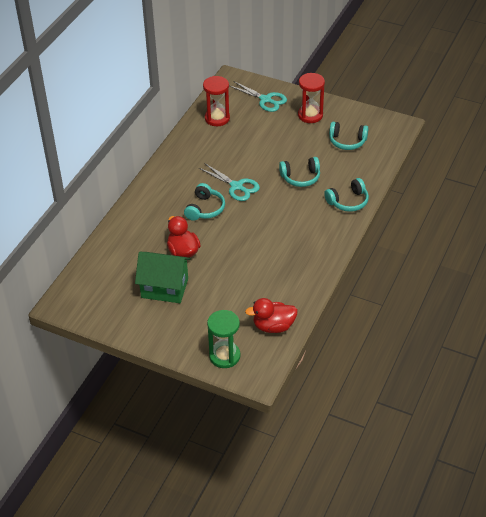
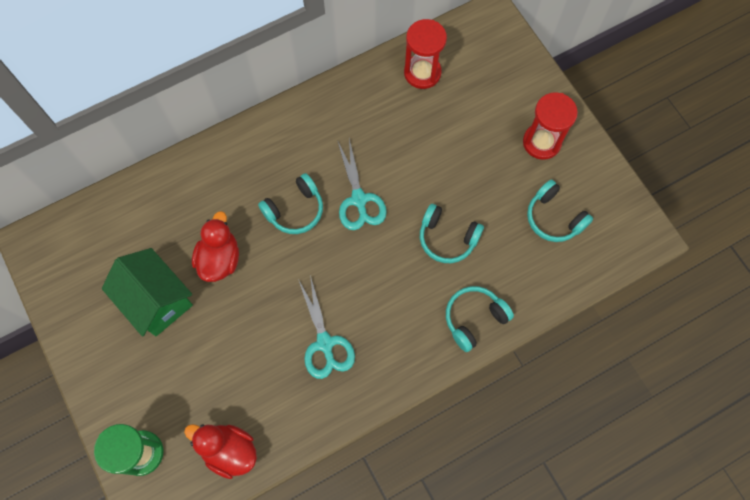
camera: 35 degrees right, 25 degrees up
turquoise scissors [230,81,287,112] -> turquoise scissors moved to [298,275,355,379]
turquoise headphones [324,178,369,212] -> turquoise headphones turned 135 degrees clockwise [446,286,514,352]

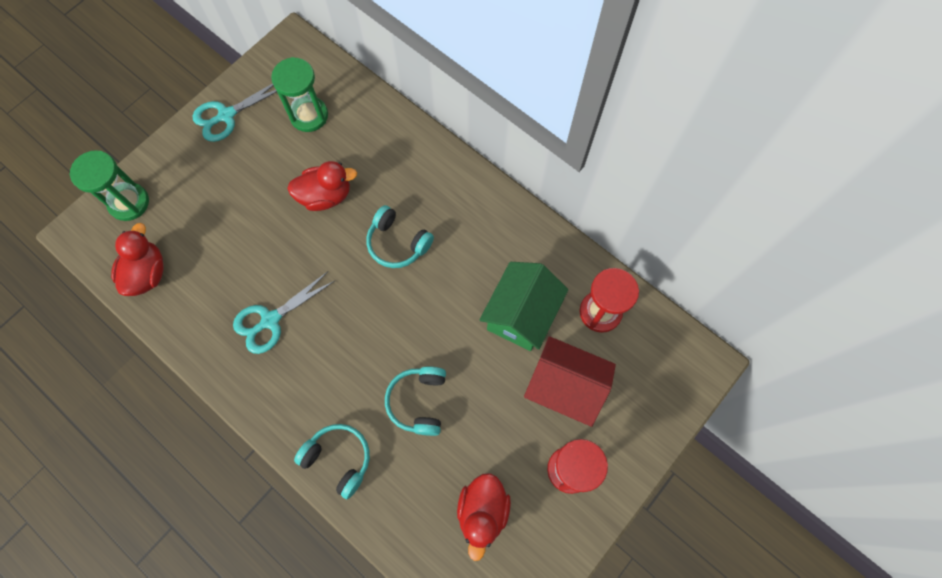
camera: 70 degrees right, 0 degrees up
green house [102,248,193,336] -> green house moved to [479,262,568,351]
turquoise scissors [337,139,387,230] -> turquoise scissors moved to [193,83,277,142]
turquoise headphones [527,179,593,242] -> red duck [457,473,511,561]
none -> green hourglass [271,57,328,132]
none -> red house [524,336,616,427]

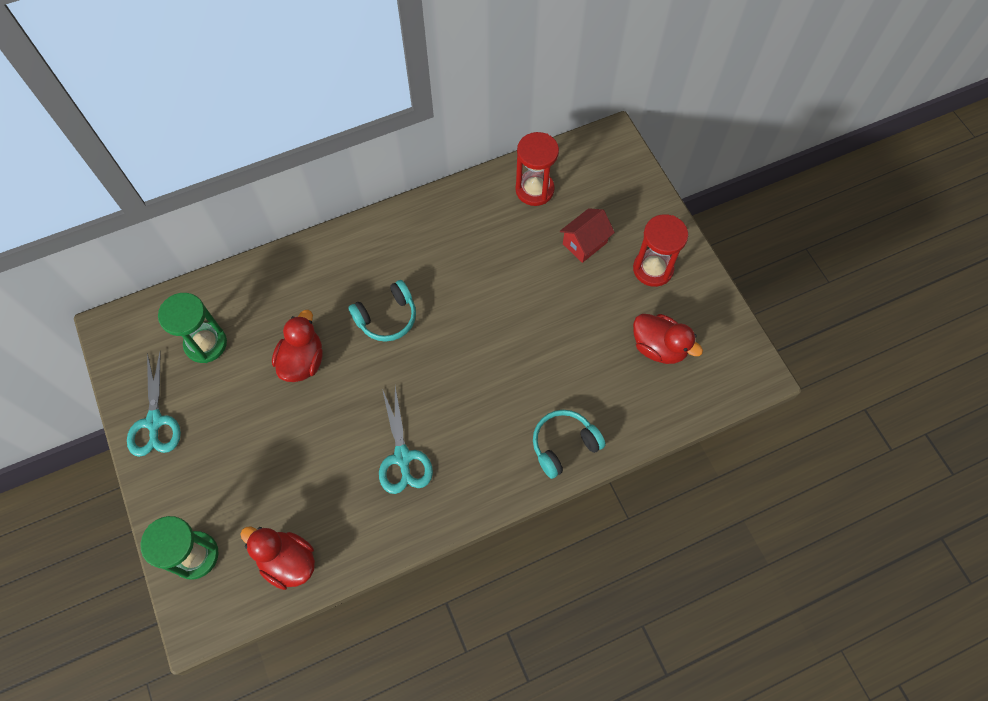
camera: 65 degrees left, 5 degrees down
turquoise headphones [385,366,446,436] -> none
green house [479,262,568,351] -> none
red house [524,336,616,427] -> red house [560,208,615,263], size x0.63

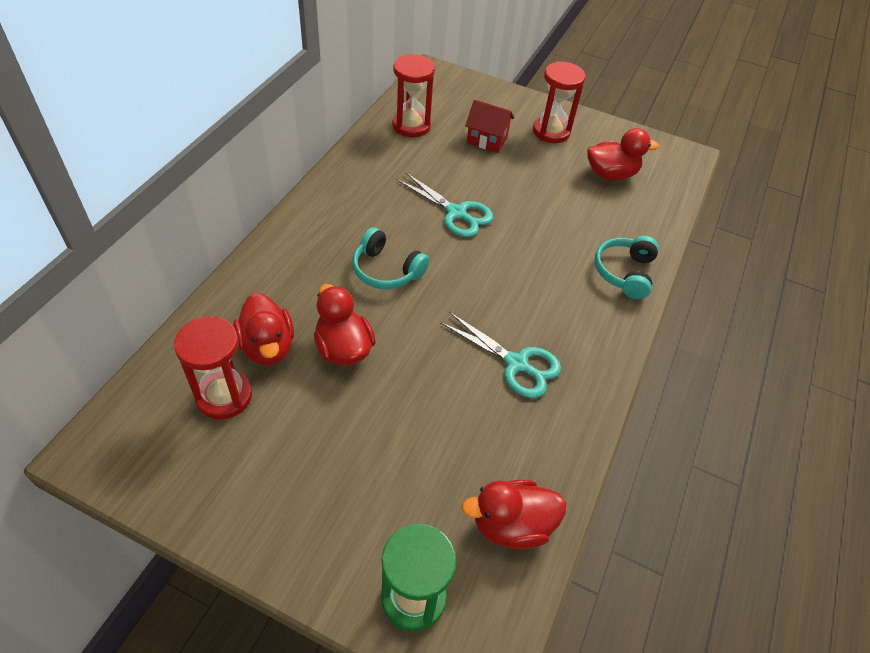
camera: 45 degrees left, 15 degrees down
turquoise scissors [127,350,181,457] -> turquoise scissors moved to [397,173,494,237]
green hourglass [158,293,227,363] -> red hourglass [174,316,252,420]
turquoise headphones [348,280,416,342] -> turquoise headphones turned 105 degrees clockwise [352,227,429,289]
red house [560,208,615,263] -> red house turned 75 degrees counterclockwise [465,100,514,153]
none -> red duck [233,293,294,365]

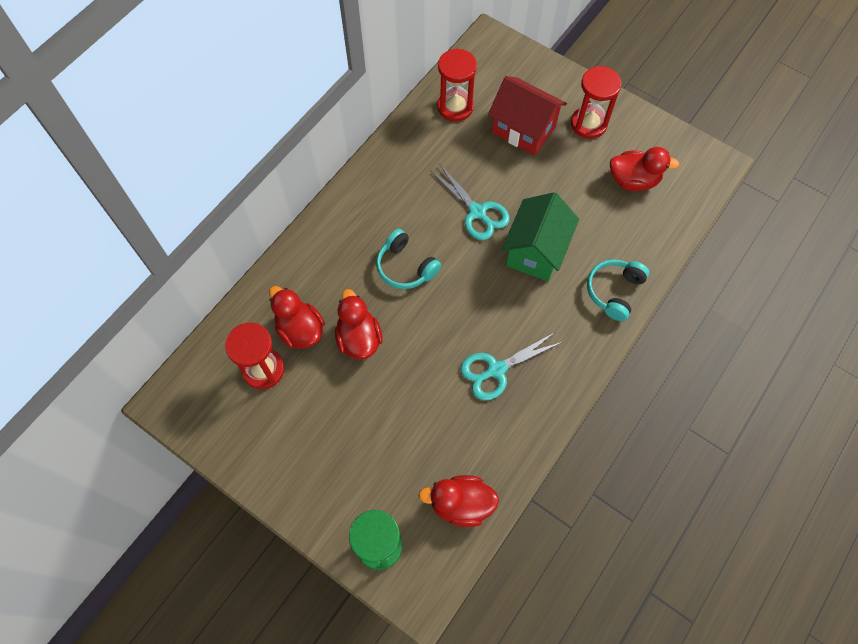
camera: 15 degrees right, 15 degrees up
red duck [233,293,294,365] -> red duck turned 150 degrees clockwise [269,286,325,349]
turquoise scissors [440,312,561,398] -> turquoise scissors turned 105 degrees clockwise [460,332,562,400]
red house [465,100,514,153] -> red house [488,76,567,156], size x1.58
none -> green house [502,192,579,281]

